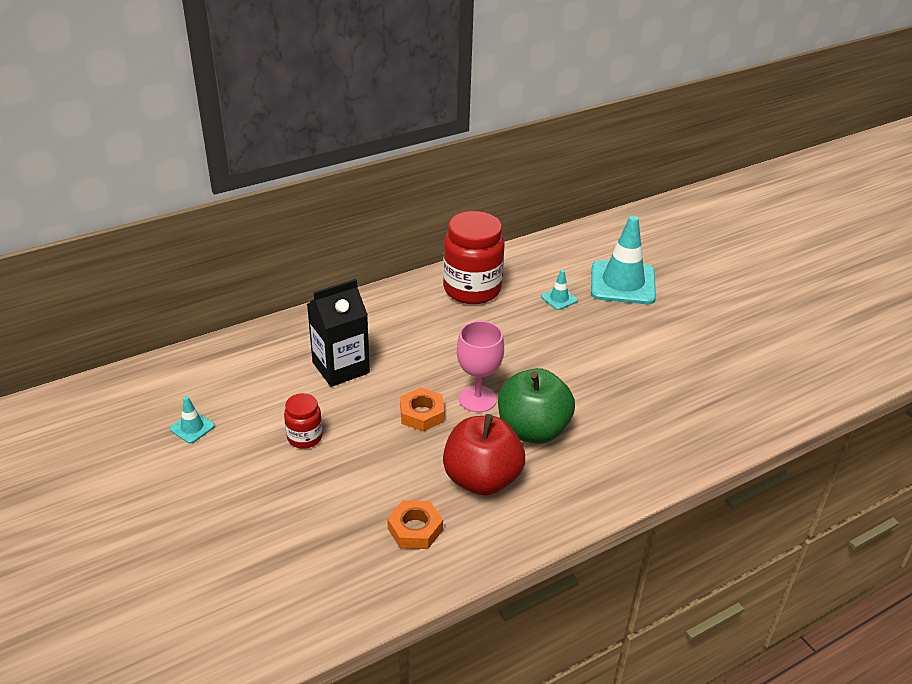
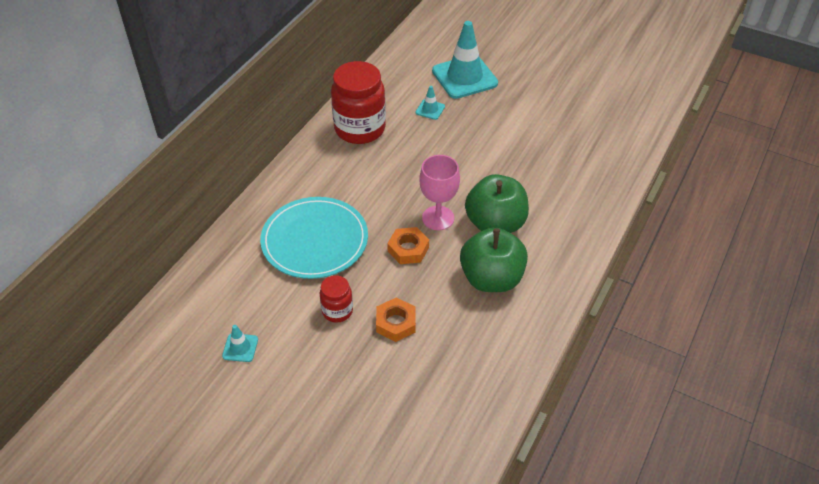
camera: 30 degrees left, 10 degrees up
black carton [307,279,370,387] -> turquoise plate [260,197,368,279]
orange nut [387,500,443,549] -> orange nut moved to [376,298,416,342]
red apple [443,414,525,496] -> green apple [460,227,528,292]

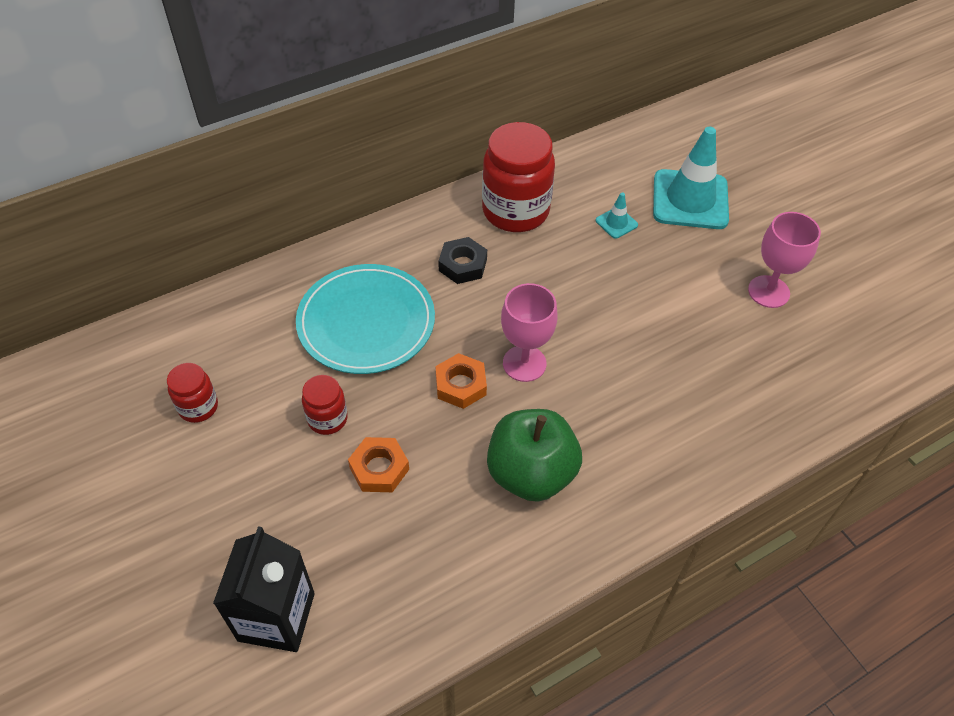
camera: 30 degrees right, 5 degrees up
turquoise traffic cone [222,325,258,362] -> red jar [167,363,218,423]
green apple [465,174,529,233] -> none
none -> black carton [213,526,315,652]
none -> black nut [438,237,487,284]
none -> pink goblet [748,212,821,308]

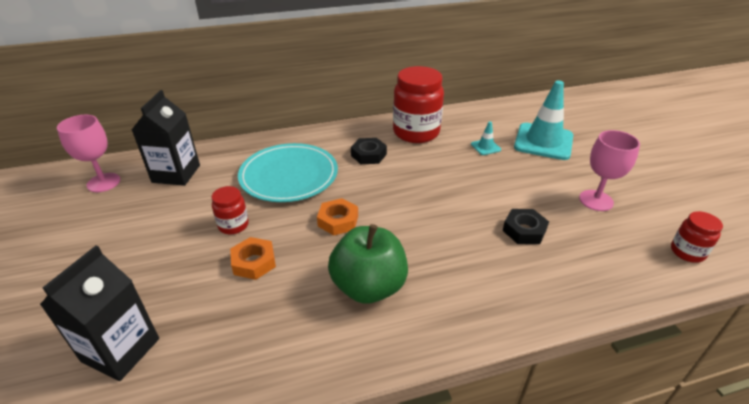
camera: 15 degrees right, 15 degrees down
red jar [167,363,218,423] -> red jar moved to [671,211,723,263]
pink goblet [501,283,557,382] -> pink goblet moved to [57,115,121,192]
none -> black carton [132,90,200,186]
none -> black nut [503,209,549,244]

